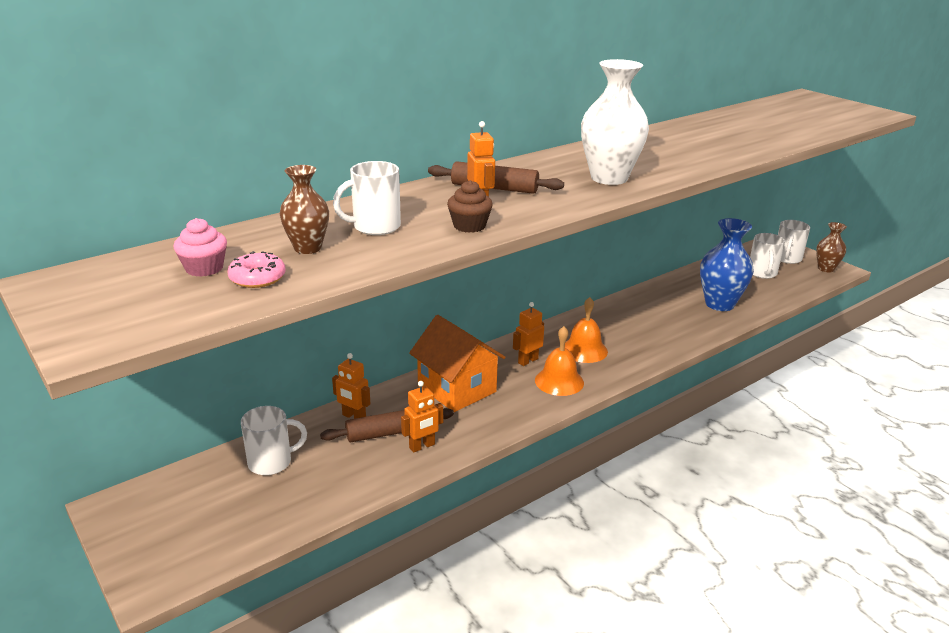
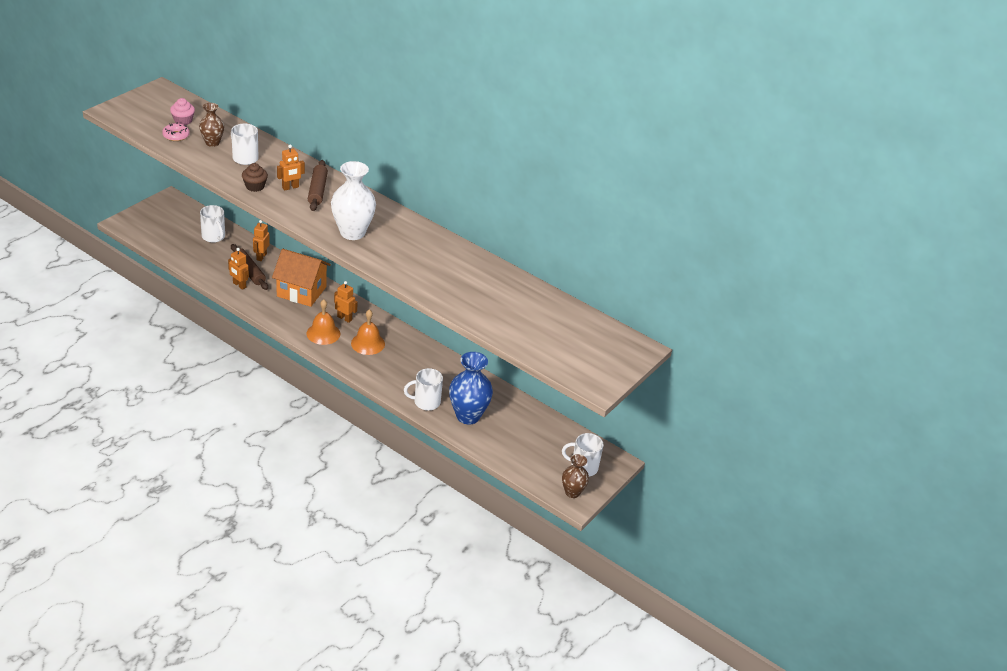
camera: 70 degrees right, 10 degrees up
orange house [409,315,506,412] -> orange house turned 75 degrees clockwise [272,249,331,307]
white mug [750,233,785,279] -> white mug moved to [404,368,443,410]

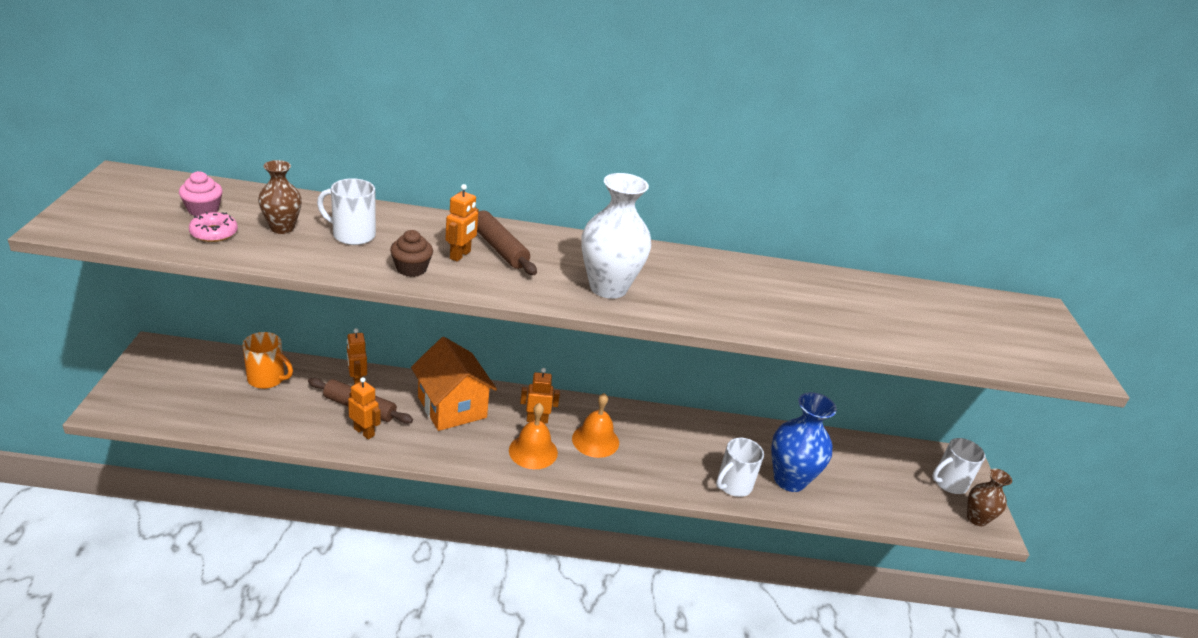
camera: 35 degrees left, 5 degrees down
white mug [200,205,225,243] -> orange mug [242,332,293,389]
orange robot [228,248,249,290] -> orange robot turned 150 degrees counterclockwise [348,377,381,440]
orange house [272,249,331,307] -> orange house turned 75 degrees clockwise [411,337,497,431]

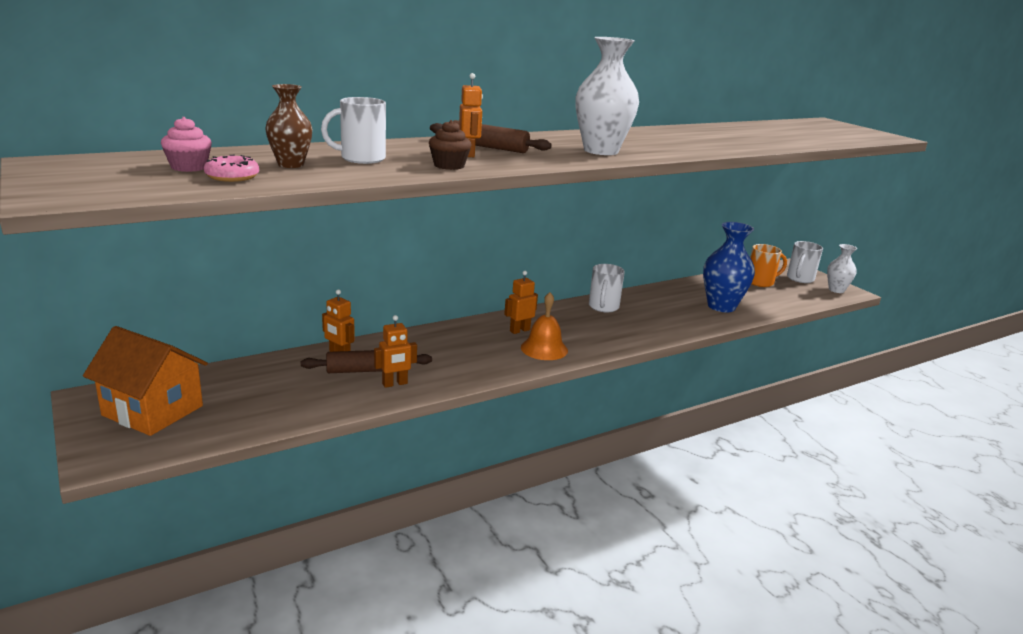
camera: 30 degrees left, 10 degrees down
orange mug [242,332,293,389] -> orange mug moved to [750,244,787,287]
orange robot [348,377,381,440] -> orange robot turned 150 degrees clockwise [374,315,417,388]
orange house [411,337,497,431] -> orange house moved to [83,326,208,436]
orange bell [572,393,619,458] -> none
white mug [716,438,764,497] -> white mug moved to [589,264,625,312]
brown vase [967,469,1012,526] -> white vase [827,244,857,293]

